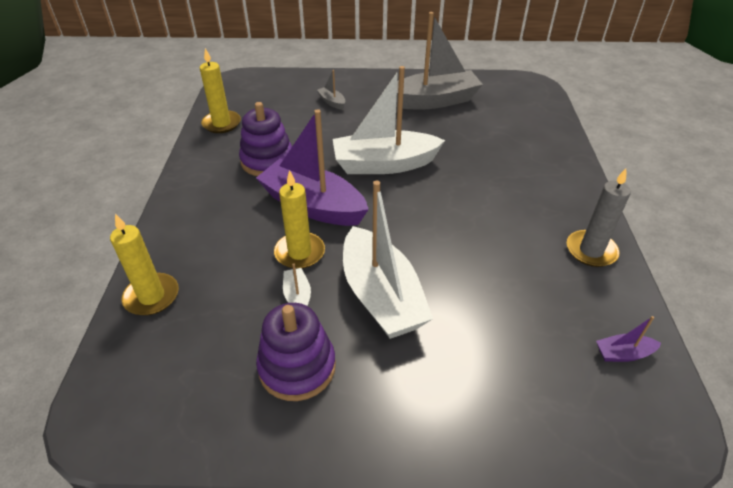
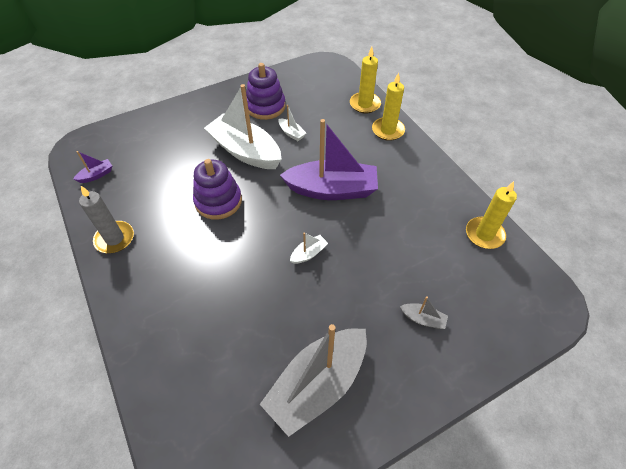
camera: 150 degrees right, 10 degrees up
purple stacking toy [239,102,292,176] -> purple stacking toy moved to [193,159,242,220]
yellow candle [274,170,325,269] -> yellow candle moved to [372,73,405,141]
white boat [333,66,445,174] -> white boat [290,232,328,264], size x0.41

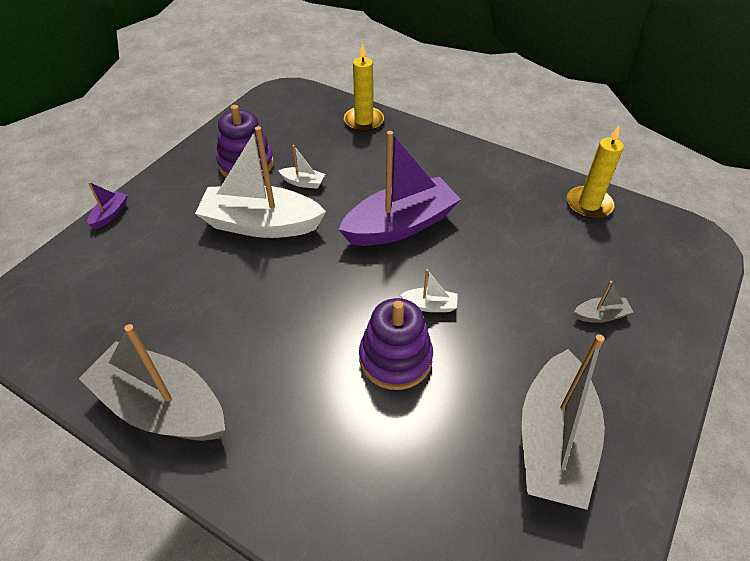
camera: 30 degrees left, 5 degrees down
purple boat [74,151,112,183] -> purple boat moved to [87,182,128,229]
grey candle [79,186,134,253] -> grey boat [79,324,225,441]
purple stacking toy [193,159,242,220] -> purple stacking toy moved to [359,298,433,390]
white boat [290,232,328,264] -> white boat turned 75 degrees clockwise [400,269,458,312]
yellow candle [372,73,405,141] -> none

